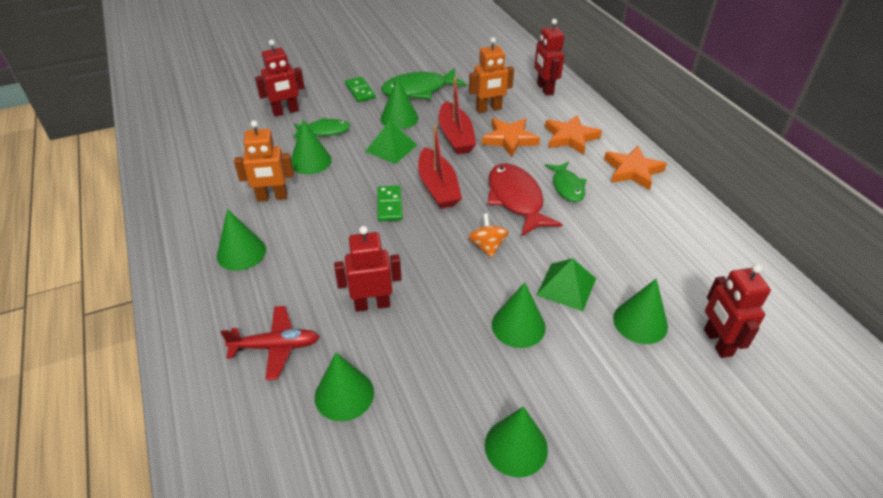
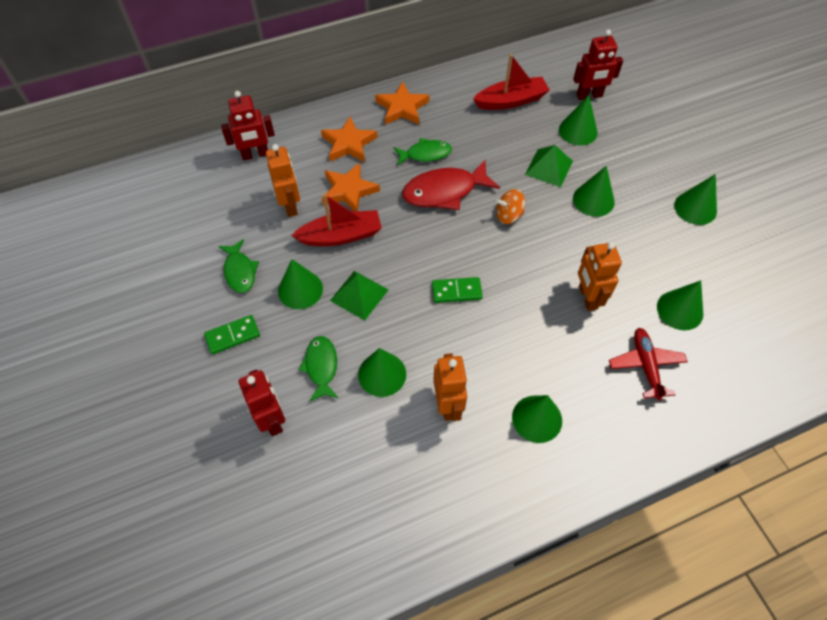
camera: 90 degrees left, 15 degrees up
red robot [334,226,401,312] -> orange robot [578,242,622,311]
green fish [381,68,467,99] -> green fish [219,239,259,293], size x0.62
red boat [418,125,462,209] -> red boat moved to [473,54,550,110]

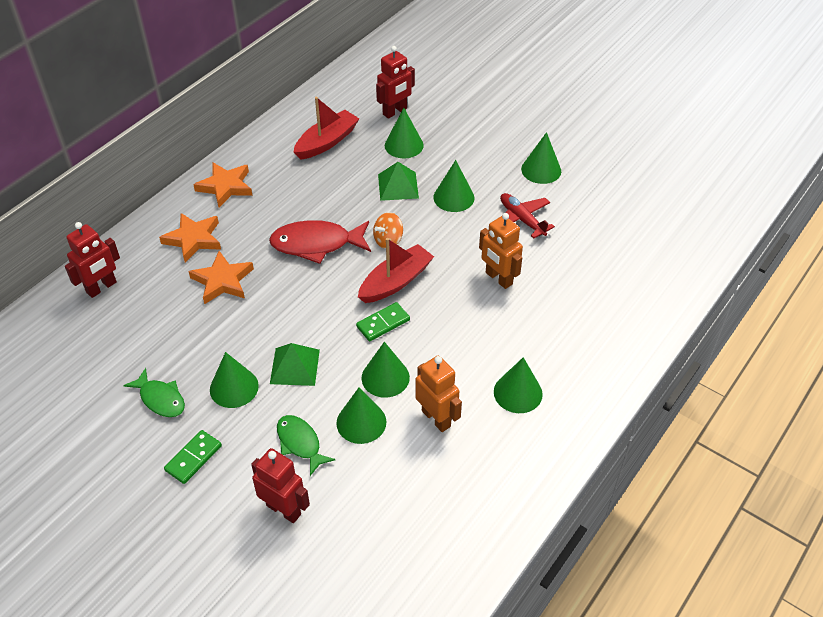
camera: 30 degrees left, 10 degrees down
orange robot [266,144,300,217] -> none
red boat [291,194,382,246] -> red boat moved to [358,238,434,303]
green fish [394,138,452,165] -> none
red fish [402,160,500,210] -> red fish turned 45 degrees clockwise [269,220,371,264]
red plane [609,328,688,401] -> red plane moved to [500,193,555,239]
green cone [657,280,703,330] -> green cone moved to [362,342,410,398]

